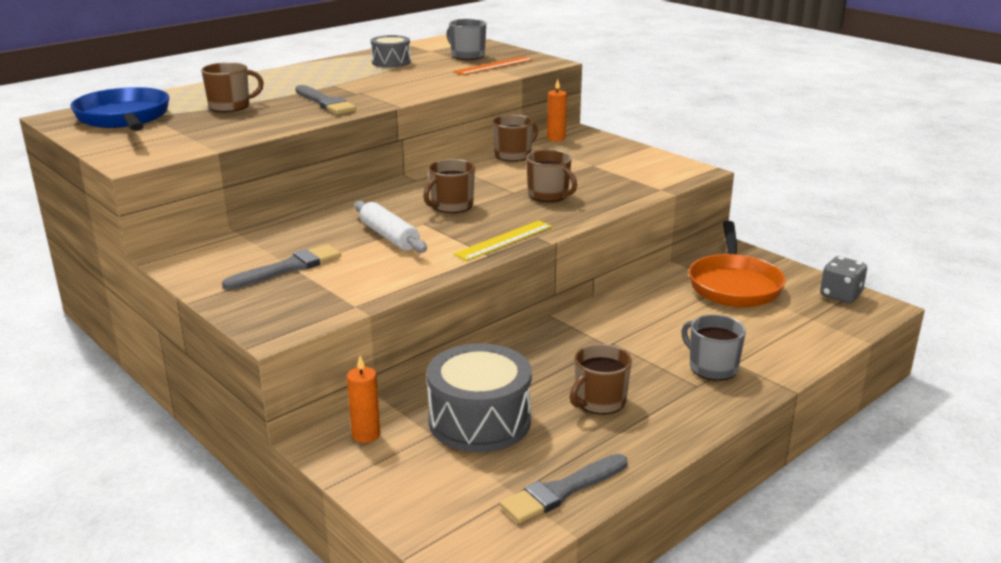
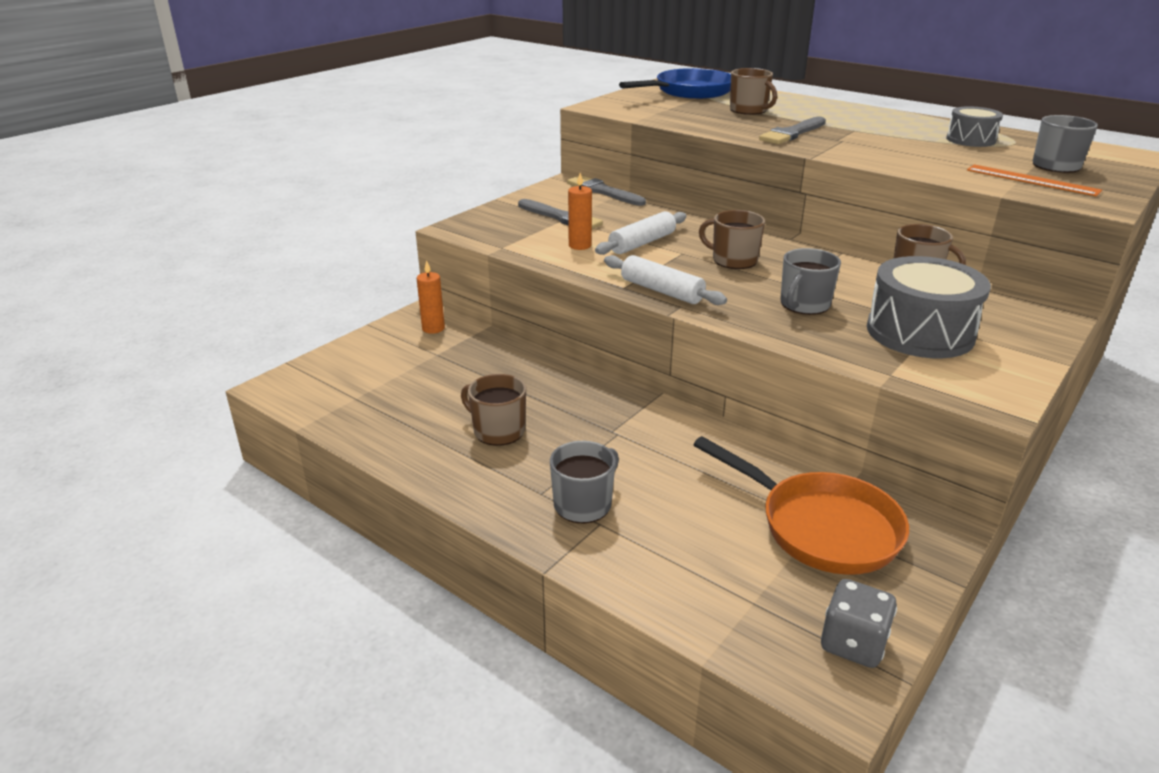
camera: 80 degrees right, 5 degrees up
grey drum [427,343,532,452] -> grey drum moved to [867,256,991,358]
yellow ruler [454,220,552,261] -> white rolling pin [604,255,727,305]
grey brush [500,454,628,523] -> grey brush moved to [567,175,646,206]
brown mug [526,150,577,202] -> grey mug [780,248,841,315]
orange candle [547,79,567,141] -> orange candle moved to [568,173,592,250]
orange pan [689,221,786,307] -> orange pan turned 135 degrees counterclockwise [693,436,909,575]

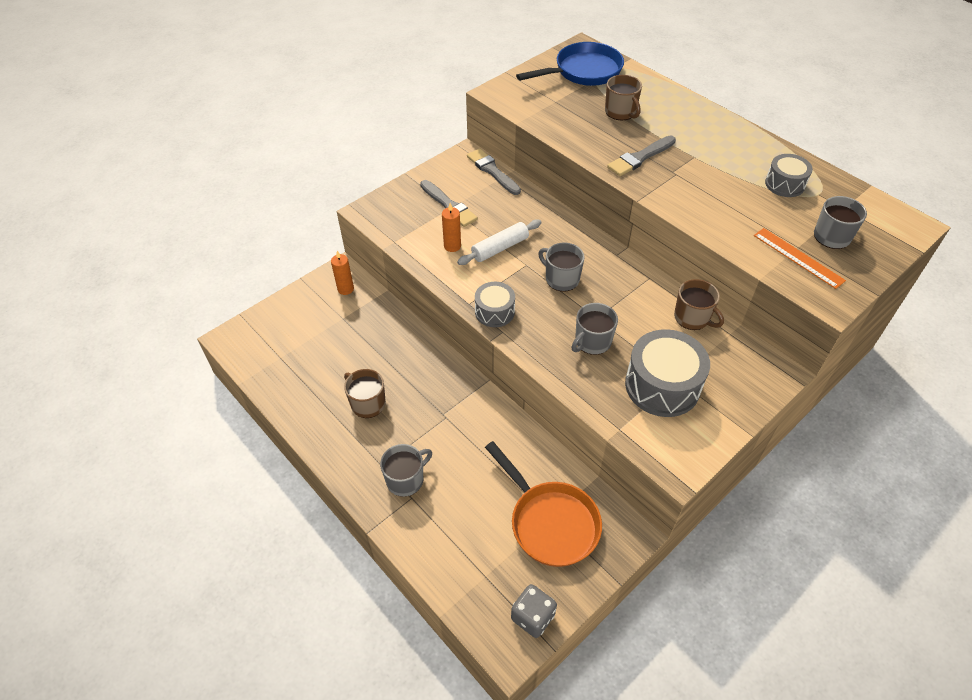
camera: 10 degrees right, 20 degrees up
white rolling pin [604,255,727,305] -> grey drum [475,282,515,327]
brown mug [699,210,765,269] -> grey mug [538,242,585,292]

